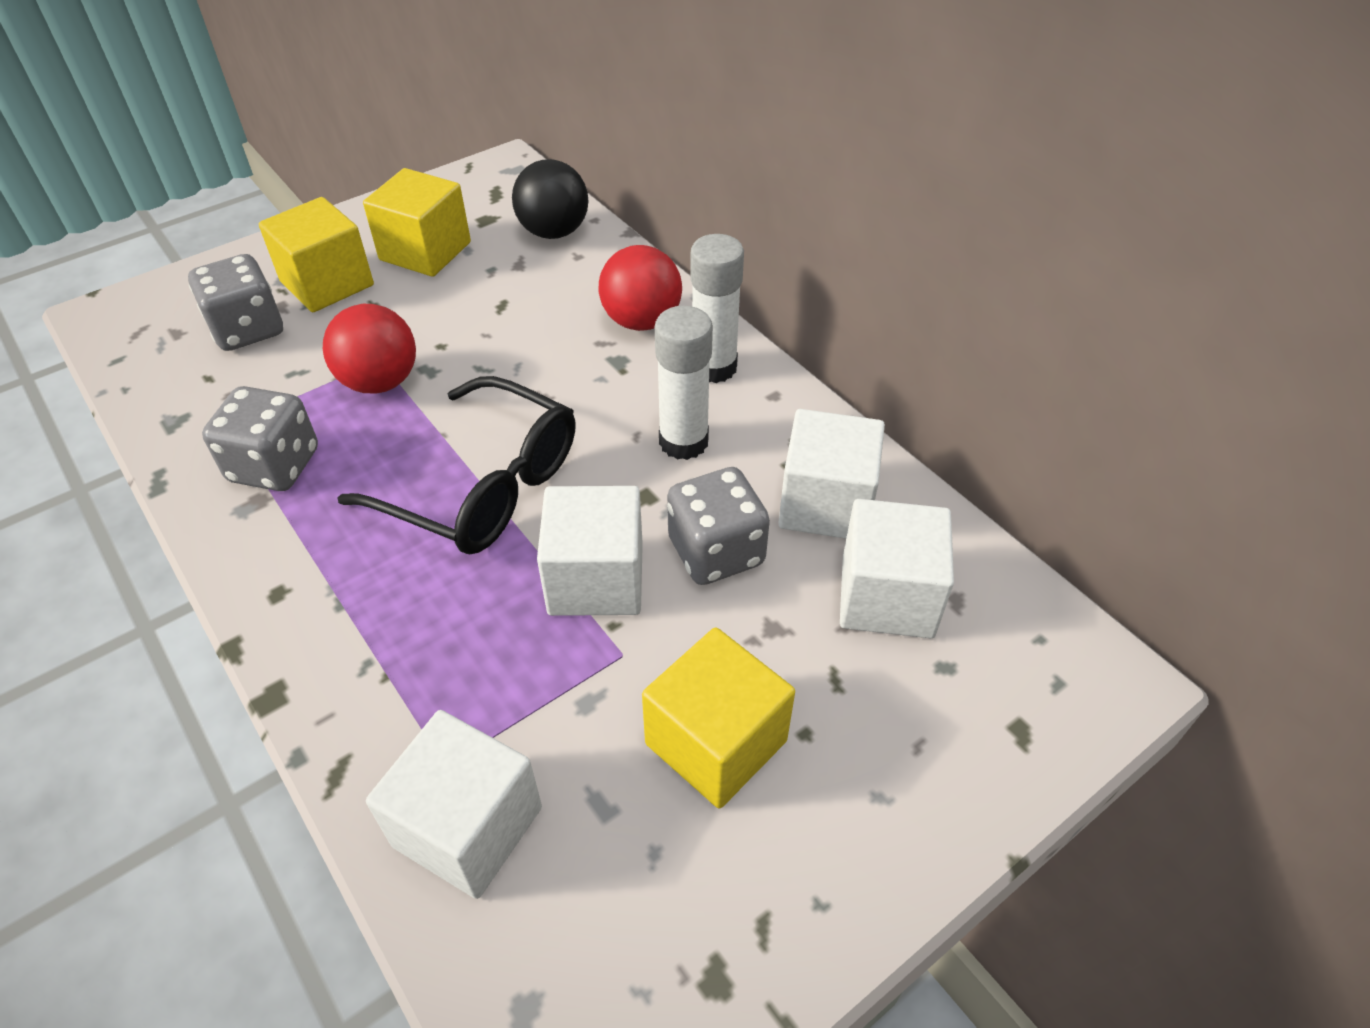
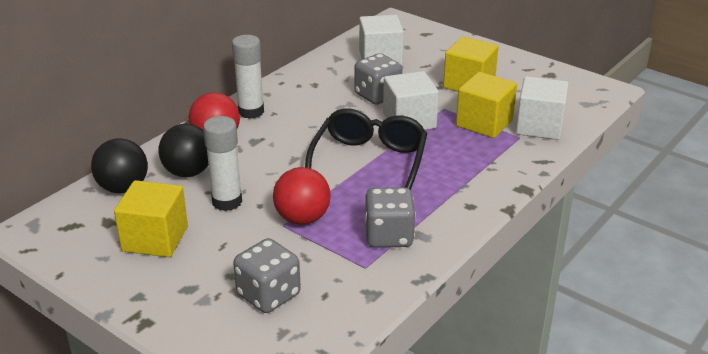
camera: 105 degrees left, 15 degrees down
yellow cube [259,197,374,312] -> yellow cube moved to [456,72,517,138]
white glue stick [655,306,713,460] -> white glue stick moved to [203,116,242,211]
white cube [778,409,885,539] -> none
none -> black ball [158,124,208,177]

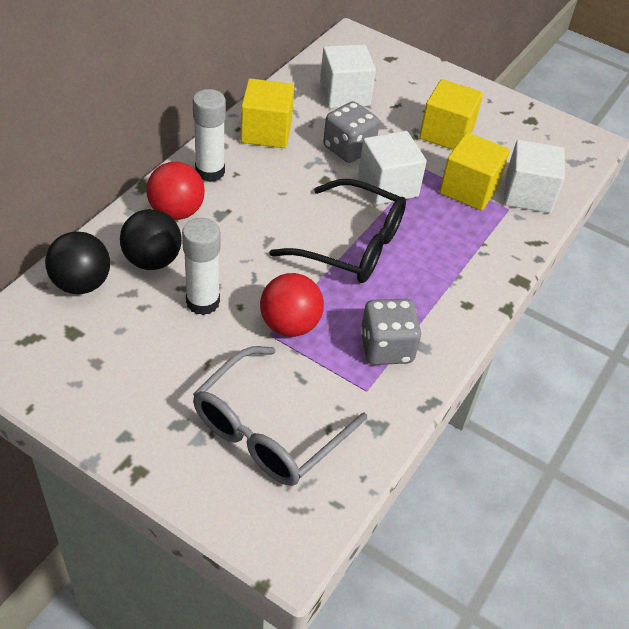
camera: 10 degrees left, 15 degrees up
yellow cube [114,180,188,257] -> yellow cube moved to [241,78,294,148]
grey dice [233,238,301,313] -> grey glasses [193,346,367,486]
black glasses [305,108,427,190] -> black glasses turned 105 degrees clockwise [269,179,406,283]

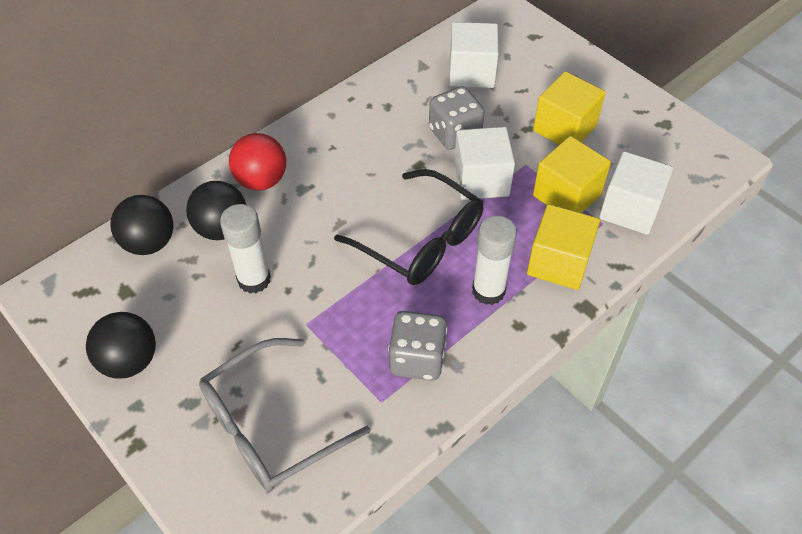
camera: 20 degrees right, 5 degrees up
white glue stick [193,89,226,182] -> white glue stick moved to [472,215,517,305]
yellow cube [241,78,294,148] -> yellow cube moved to [527,204,600,290]
red ball [260,273,324,337] -> none
none -> black ball [86,312,156,378]

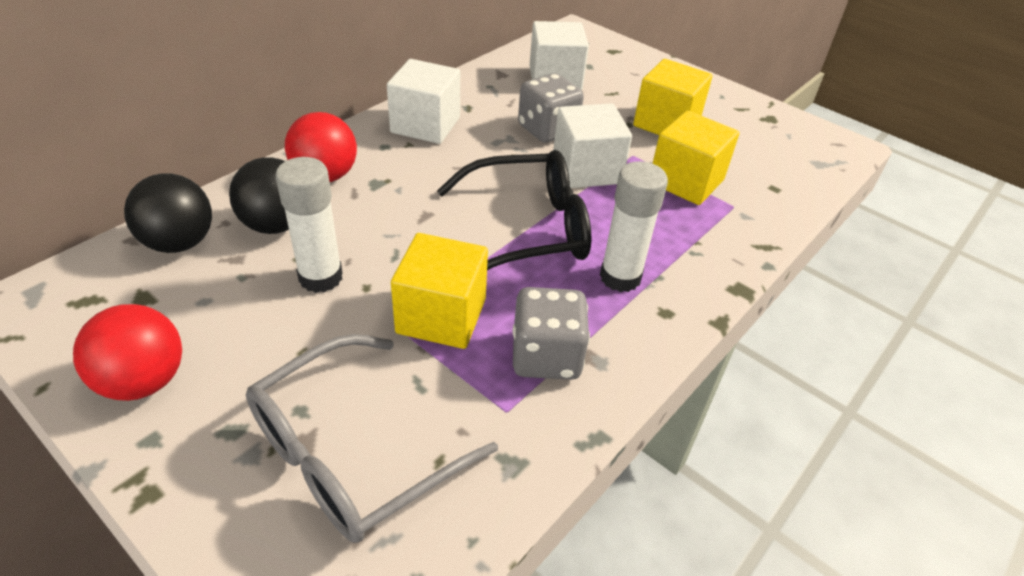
camera: 10 degrees left, 10 degrees down
black ball [86,312,156,378] -> red ball [73,304,182,401]
black glasses [334,169,483,285] -> black glasses turned 45 degrees counterclockwise [437,150,592,270]
yellow cube [527,204,600,290] -> yellow cube moved to [391,233,488,349]
white cube [599,151,674,235] -> white cube moved to [387,59,460,144]

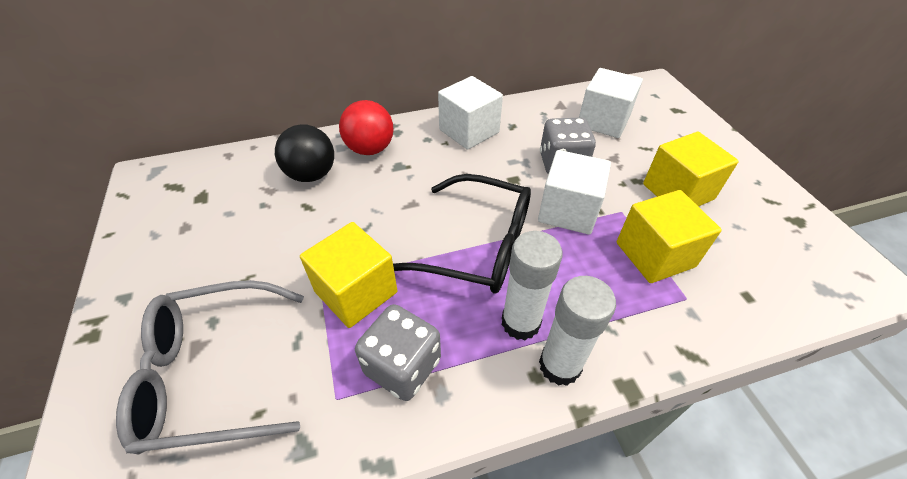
camera: 35 degrees right, 5 degrees up
red ball [73,304,182,401] -> none
black ball [124,173,212,253] -> none
white glue stick [275,157,343,293] -> white glue stick moved to [539,276,616,386]

